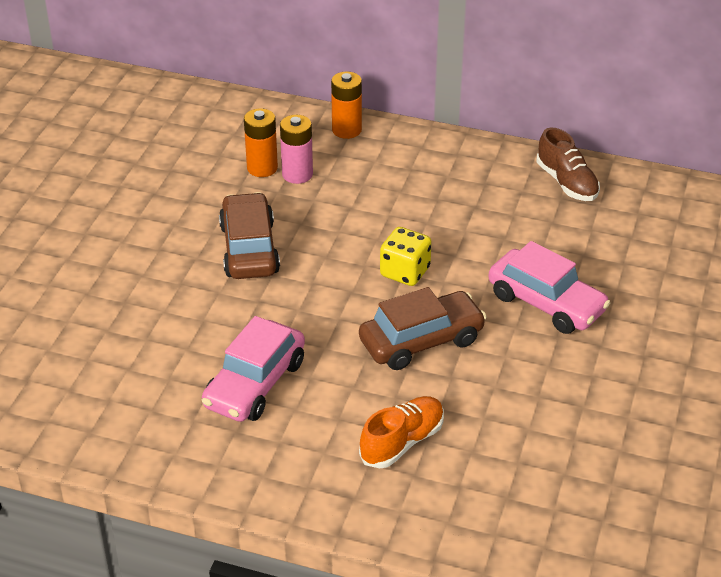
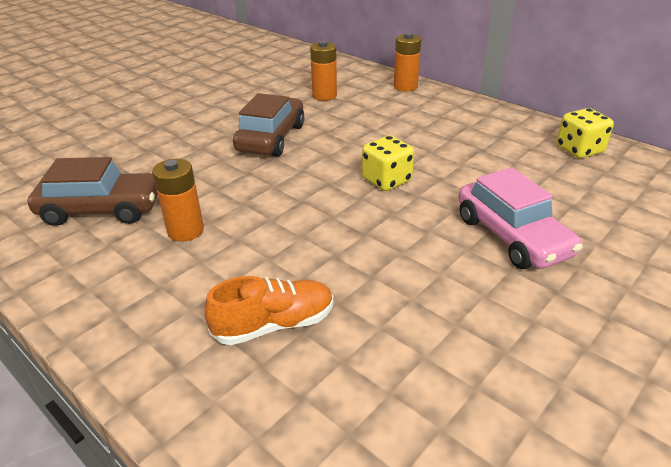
camera: 25 degrees right, 5 degrees down
pink car [202,316,305,422] -> orange battery [152,159,204,242]
pink battery [280,115,313,184] -> none
brown car [359,287,487,370] -> brown car moved to [27,157,158,226]
brown shoe [536,127,600,201] -> yellow dice [556,108,614,158]

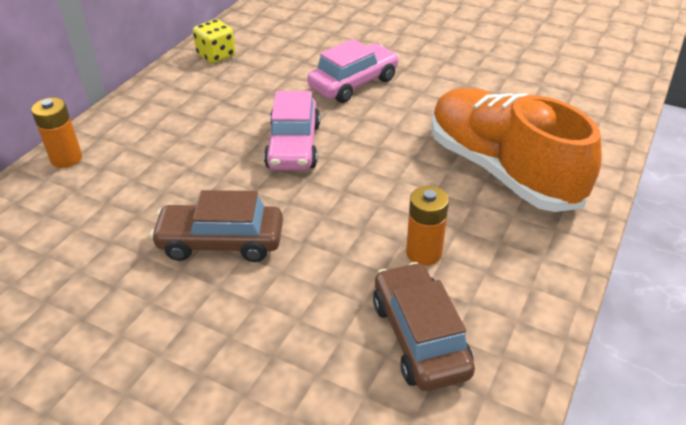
camera: 105 degrees left, 5 degrees up
orange shoe [204,276,334,345] -> orange shoe [431,88,601,212], size x2.12
orange battery [310,41,337,101] -> none
yellow dice [362,135,414,191] -> pink car [264,91,320,170]

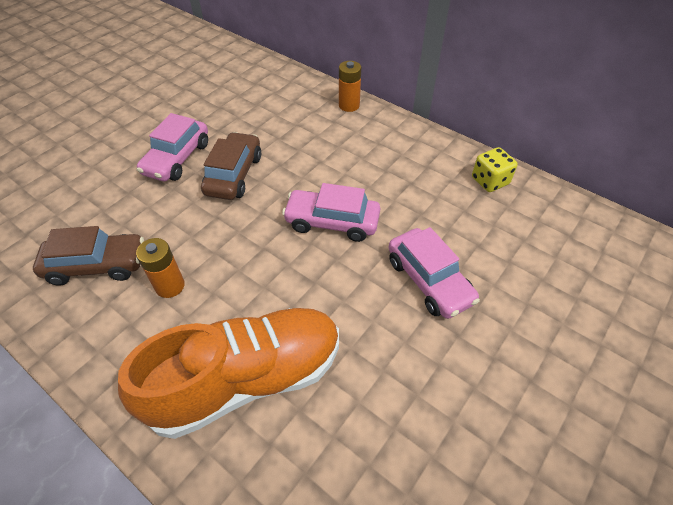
camera: 100 degrees right, 10 degrees up
none -> pink car [137,113,208,181]

